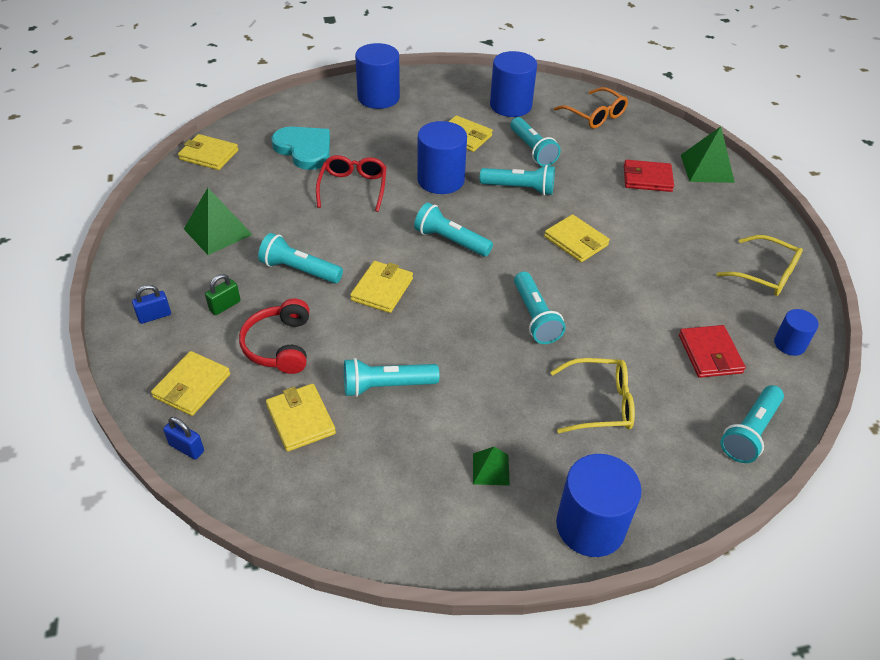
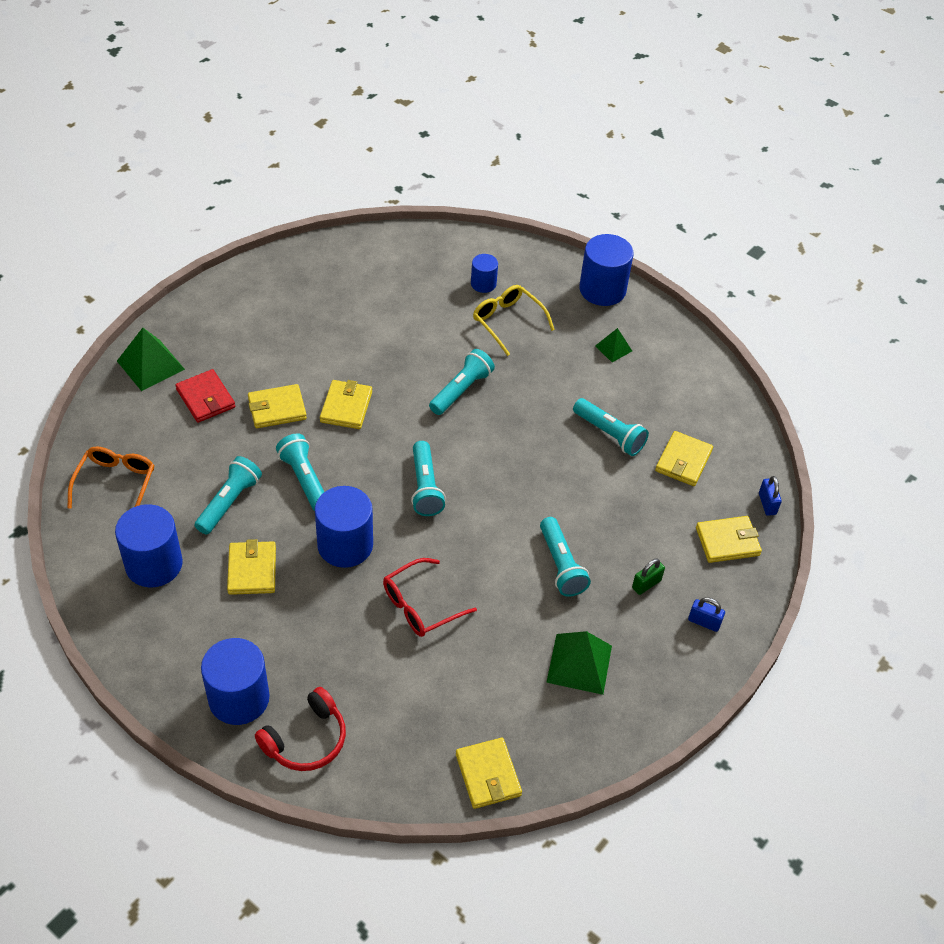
camera: 130 degrees left, 5 degrees up
green padlock [205,274,241,315] -> green padlock turned 45 degrees counterclockwise [632,559,665,595]
red headphones [239,298,309,374] -> red headphones moved to [255,687,346,771]
turquoise heart [272,127,330,170] -> none
yellow wallet [350,261,413,313] -> yellow wallet moved to [248,384,307,428]
red wallet [679,325,746,378] -> none
yellow glasses [716,235,803,296] -> none
turquoise flashlight [721,385,784,463] -> none
blue cylinder [774,309,819,356] -> blue cylinder moved to [471,254,498,293]

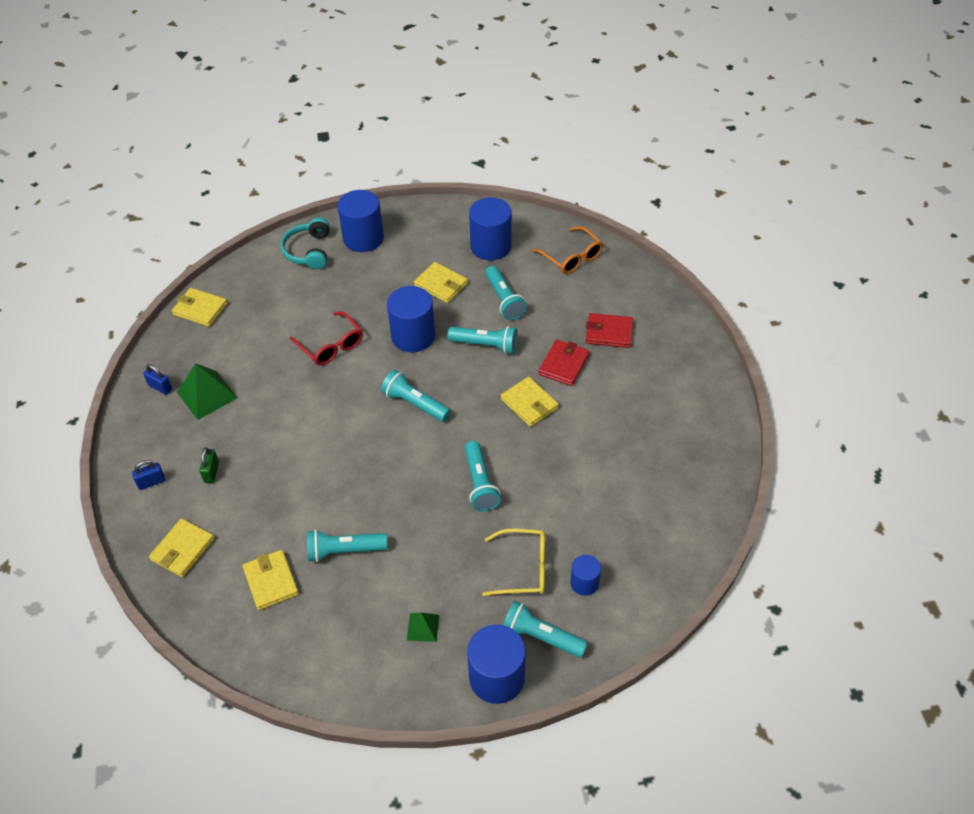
camera: 135 degrees right, 0 degrees up
green pyramid [117,328,185,391] -> none
yellow wallet [248,384,307,428] -> red wallet [539,340,589,386]
red headphones [255,687,346,771] -> turquoise headphones [281,218,330,269]
red glasses [383,558,477,637] -> red glasses turned 135 degrees clockwise [290,311,363,365]
turquoise flashlight [540,517,591,597] -> turquoise flashlight moved to [503,601,588,658]
blue padlock [759,476,782,516] -> blue padlock moved to [143,364,172,395]

